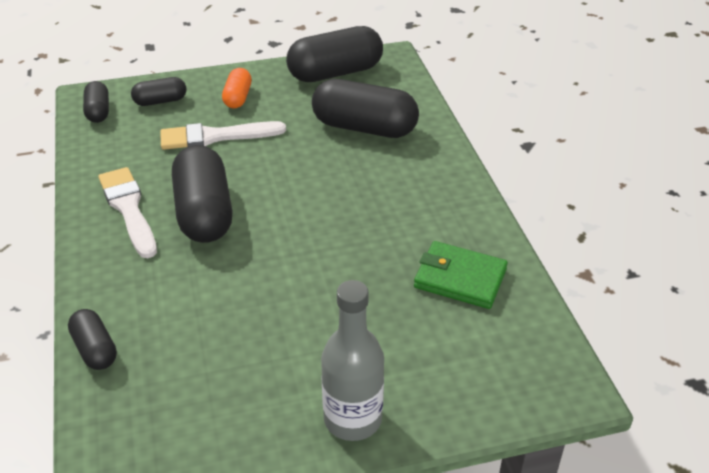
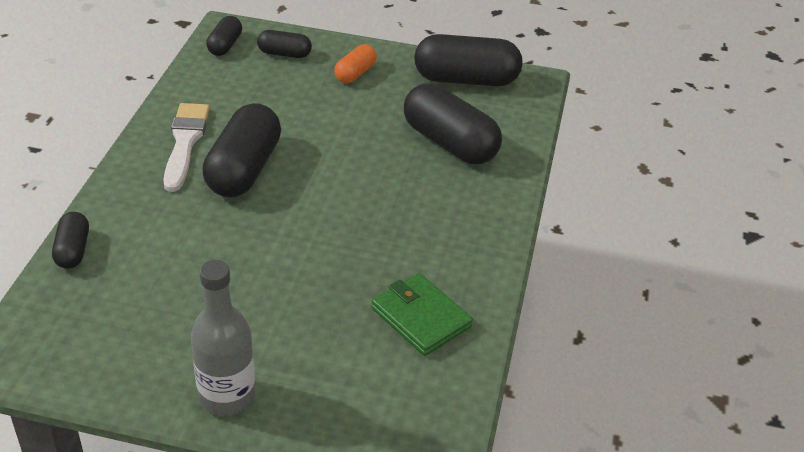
camera: 25 degrees right, 0 degrees up
white brush [160,121,286,150] -> none

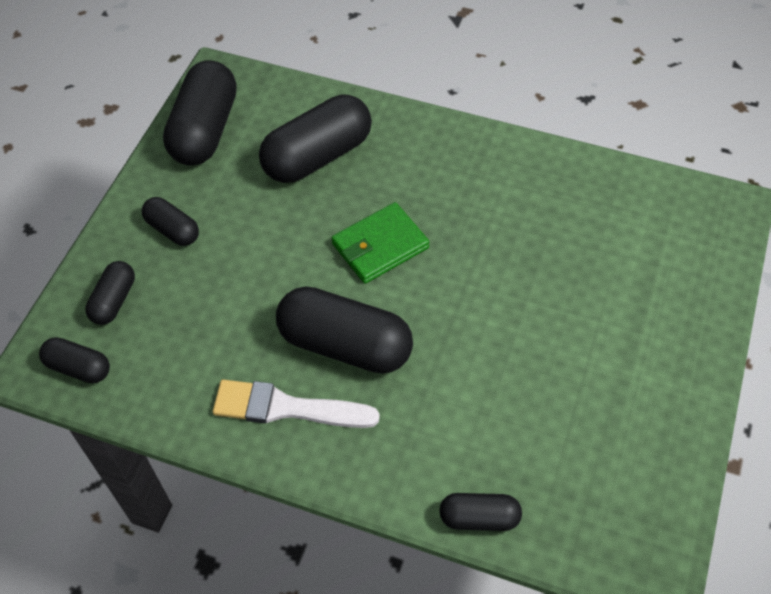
camera: 80 degrees left, 15 degrees up
grey bottle [191,260,255,416] -> none
orange capsule [334,44,377,83] -> black capsule [142,197,199,246]
green wallet [372,273,473,356] -> green wallet moved to [332,202,429,284]

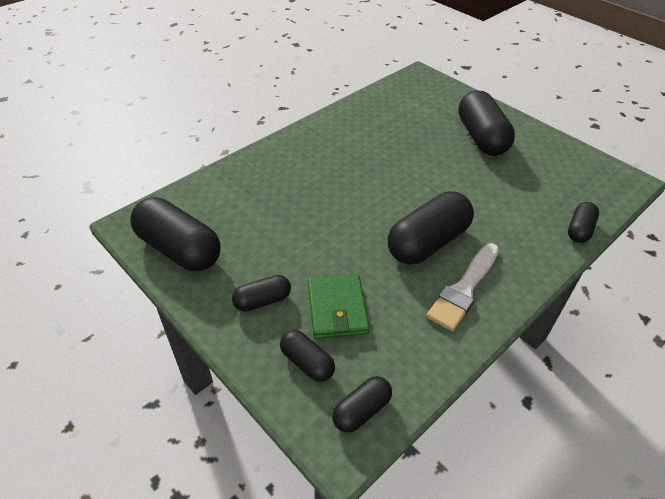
camera: 65 degrees left, 10 degrees down
black capsule [259,95,372,183] -> black capsule moved to [458,90,515,156]
green wallet [332,202,429,284] -> green wallet moved to [308,274,370,339]

